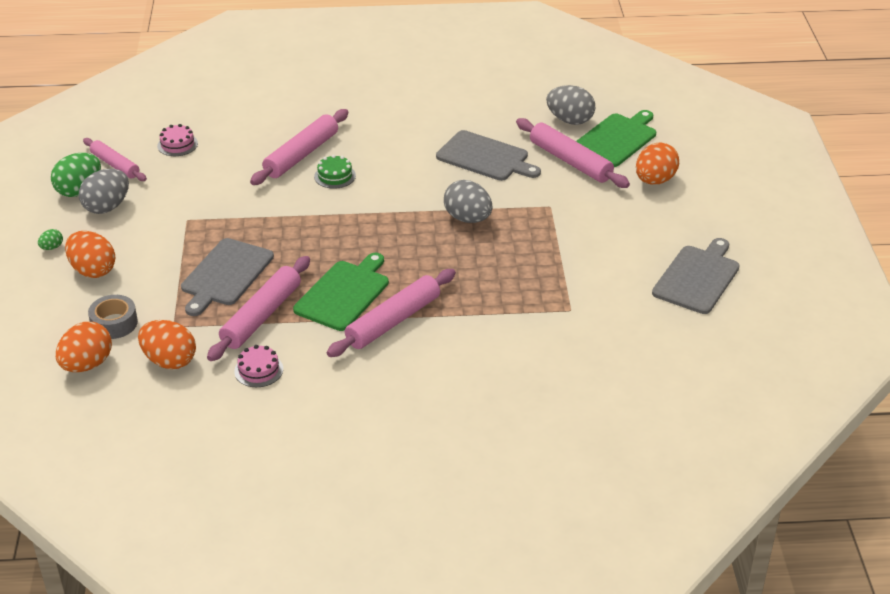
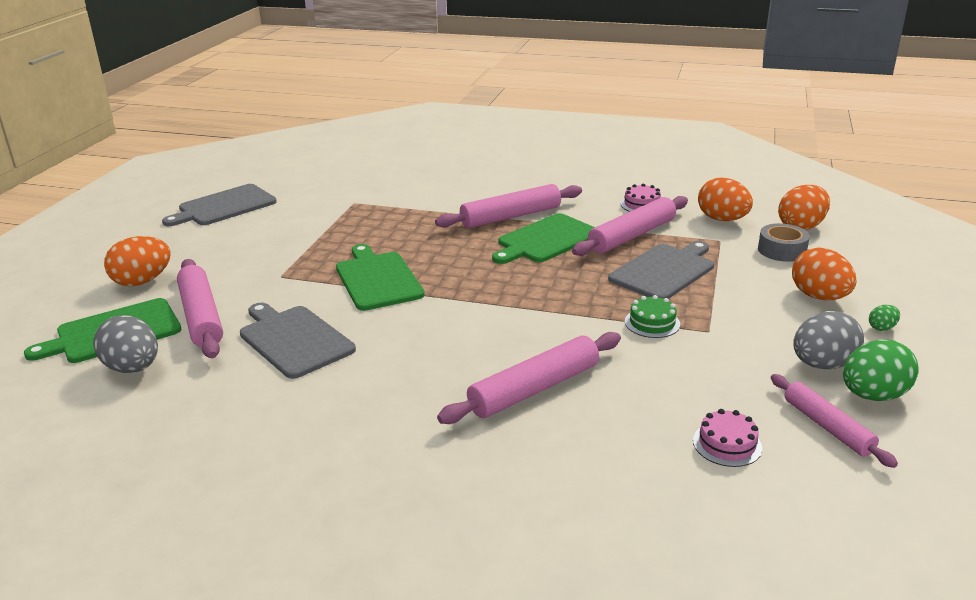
camera: 160 degrees left, 10 degrees down
green cake [314,155,356,189] -> green cake moved to [625,295,680,338]
grey egg [444,180,492,223] -> green cutting board [336,244,425,311]

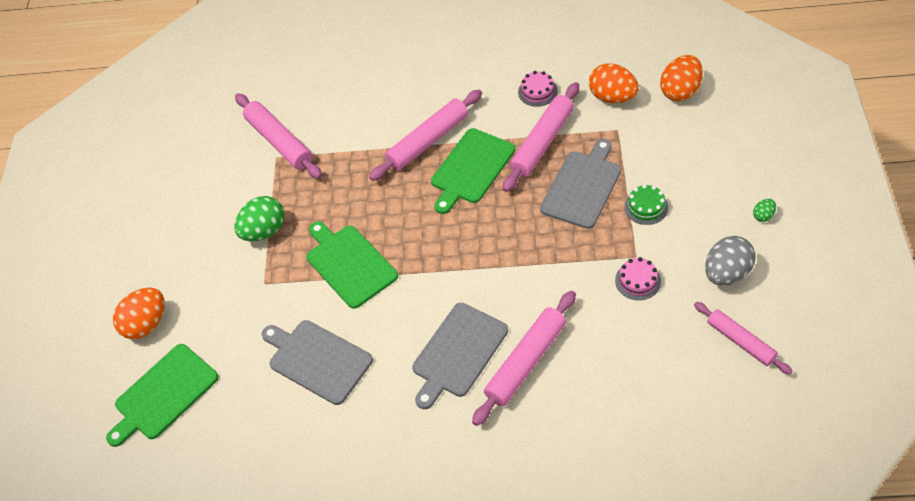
camera: 10 degrees left, 25 degrees up
grey egg [93,315,158,373] -> none
grey cutting board [162,184,277,226] -> grey cutting board moved to [412,303,508,409]
pink rolling pin [177,259,223,358] -> pink rolling pin moved to [235,93,322,179]
green cake [625,295,680,338] -> green cake moved to [624,184,668,225]
pink cake [693,409,762,467] -> pink cake moved to [615,257,661,300]
grey tape [758,223,810,262] -> none
orange egg [792,248,857,300] -> none
green egg [843,339,919,401] -> green egg moved to [234,196,285,241]

